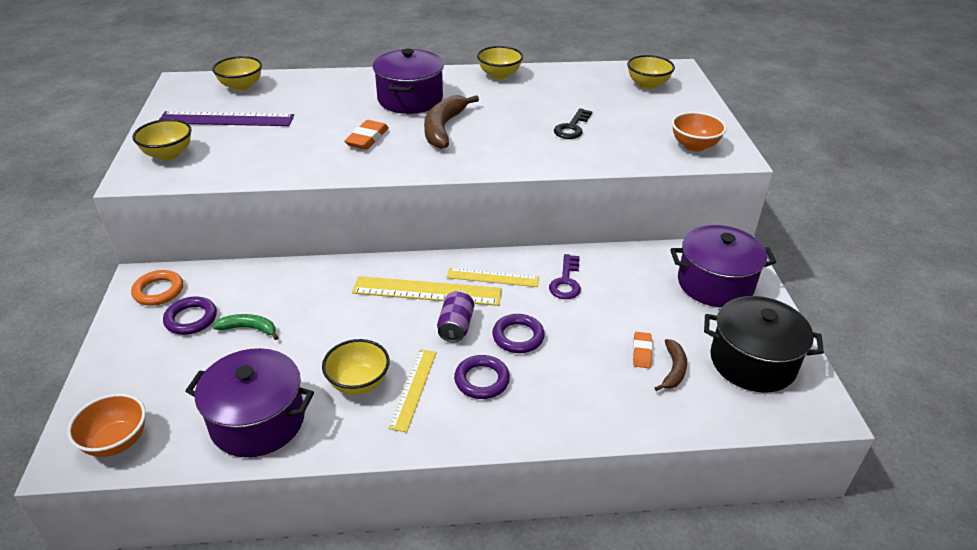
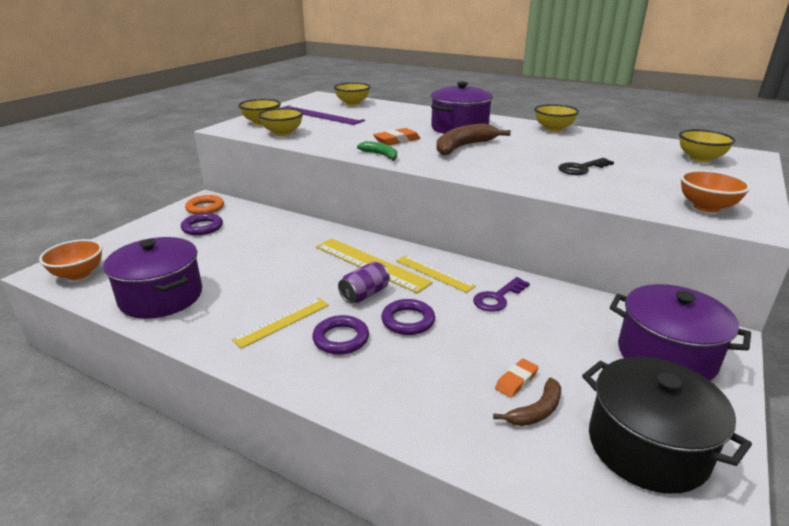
camera: 35 degrees right, 10 degrees down
green banana [213,314,279,340] -> green banana moved to [357,141,397,161]
yellow bowl [322,339,390,395] -> yellow bowl moved to [258,108,303,136]

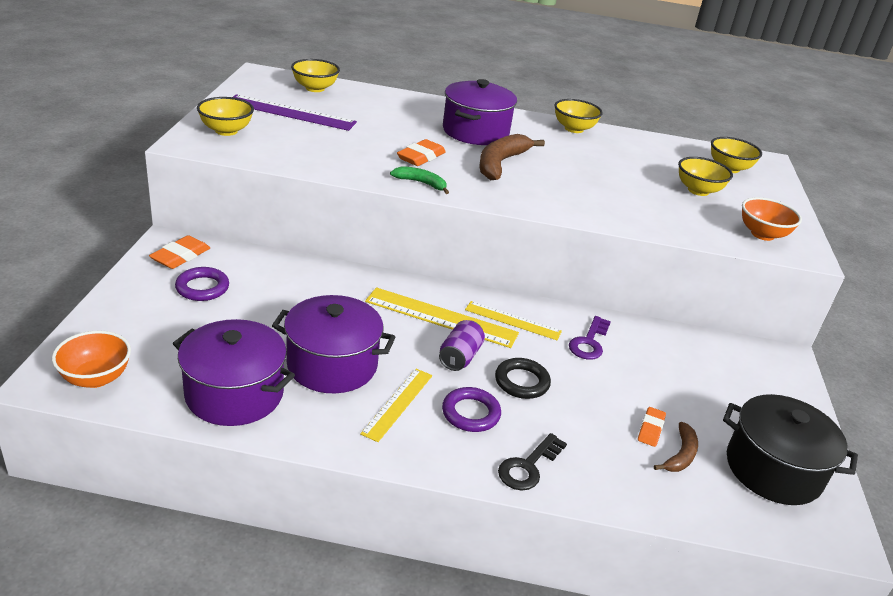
camera: 25 degrees left, 5 degrees up
orange ring [185,195,224,214] -> orange eraser [149,235,210,269]
yellow bowl [258,108,303,136] -> yellow bowl moved to [678,157,733,196]
purple ring [381,299,435,335] -> black ring [495,358,551,399]
black key [558,158,614,175] -> black key moved to [498,433,567,490]
purple pot [610,284,751,381] -> purple pot moved to [272,295,395,393]

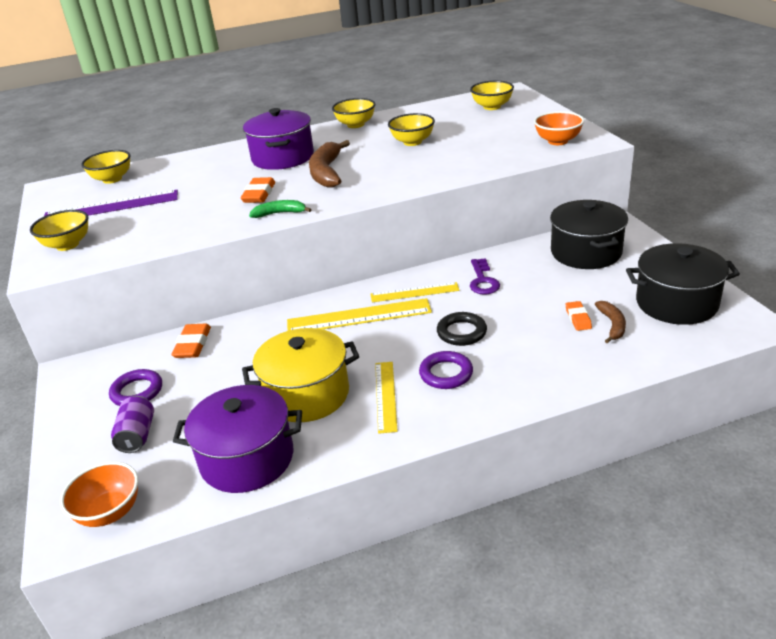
camera: 20 degrees left, 0 degrees up
orange eraser [149,235,210,269] -> orange eraser moved to [171,324,211,358]
purple pot [272,295,395,393] -> yellow pot [242,328,359,422]
purple can [439,320,485,371] -> purple can moved to [111,396,154,453]
black key [498,433,567,490] -> none
yellow bowl [678,157,733,196] -> yellow bowl moved to [388,113,435,146]
none -> black pot [550,200,628,269]

